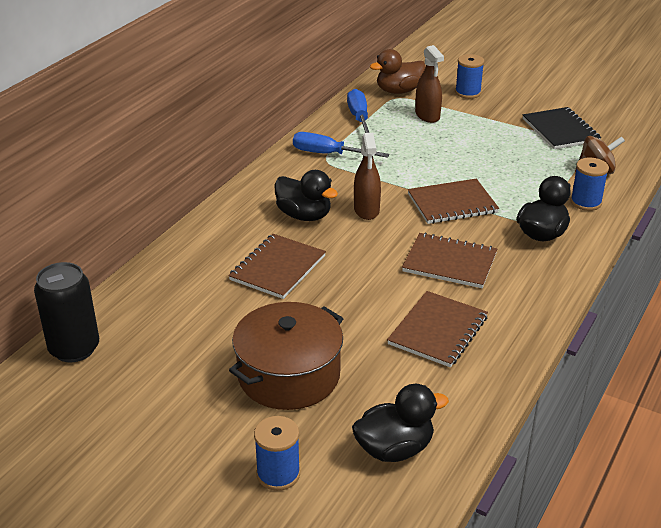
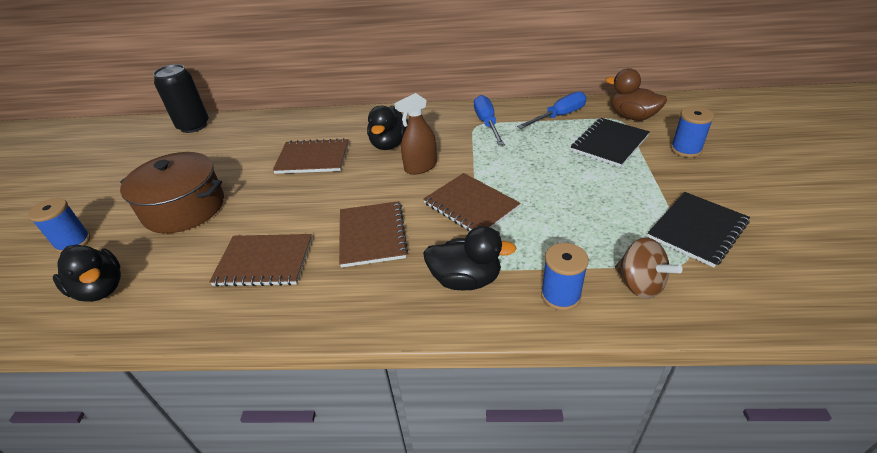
camera: 65 degrees right, 5 degrees up
brown spray bottle [415,45,444,123] -> black notebook [571,118,650,167]

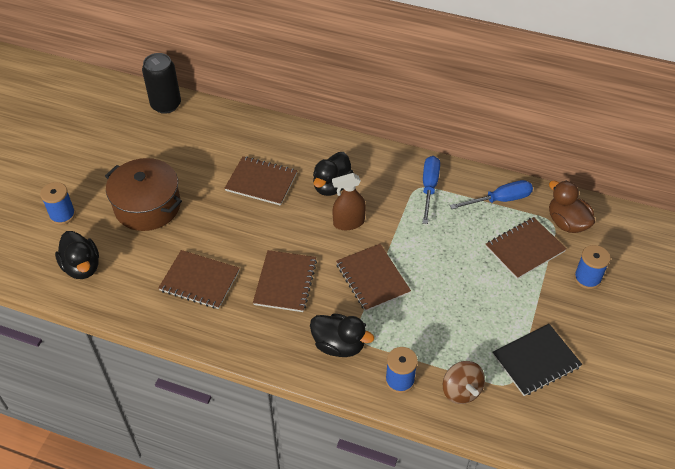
camera: 15 degrees right, 10 degrees up
black notebook [571,118,650,167] -> brown notebook [486,217,566,279]

